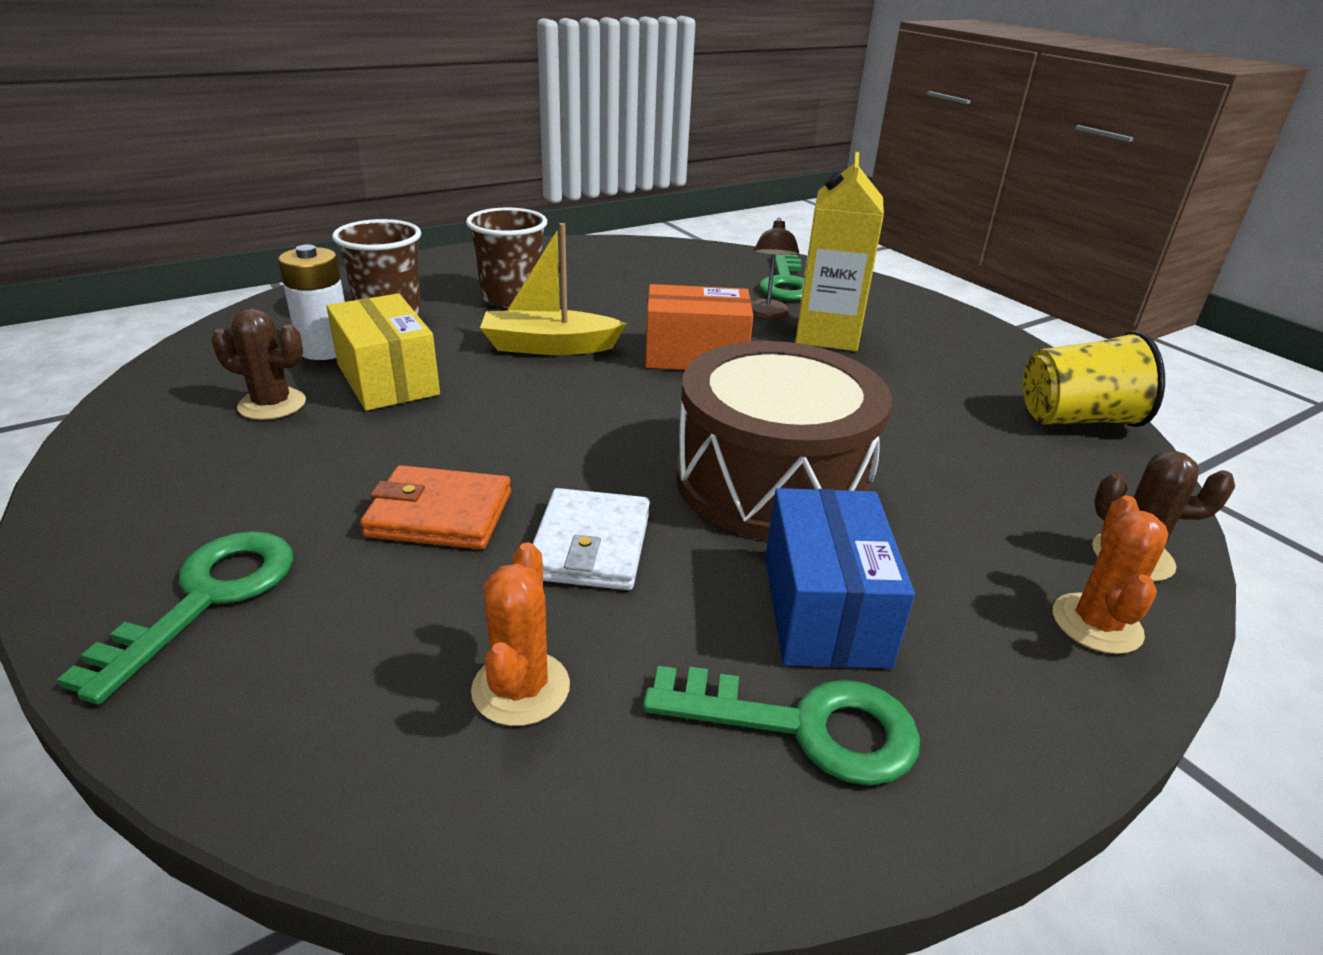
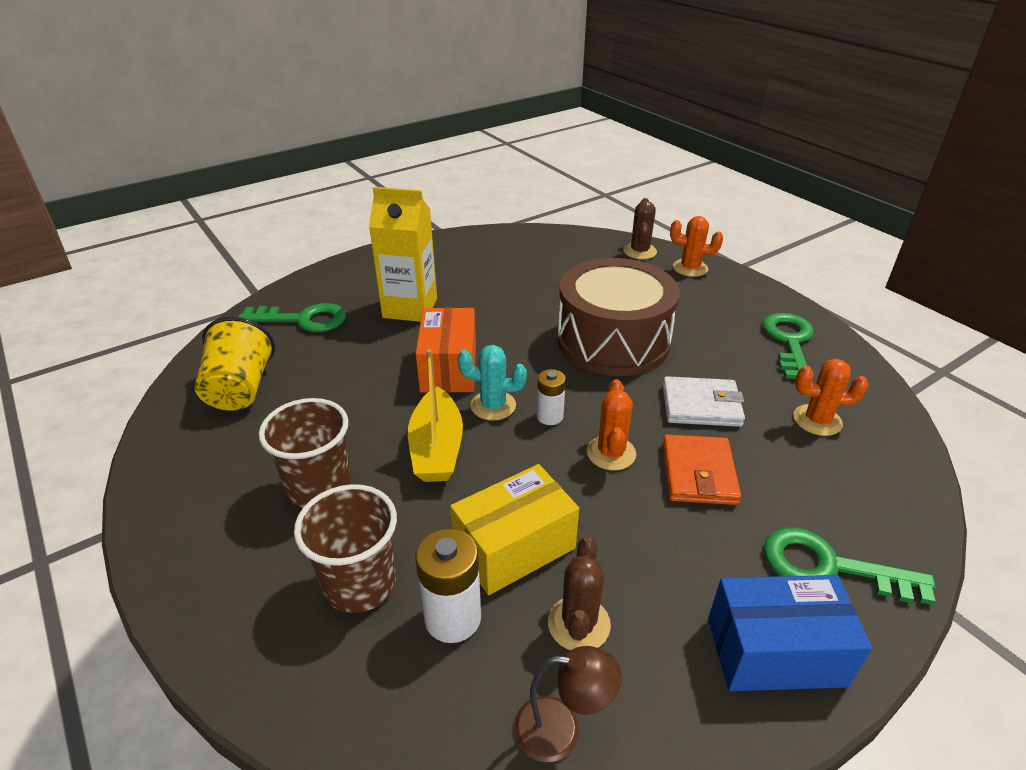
camera: 90 degrees left, 5 degrees up
brown lamp [751,218,799,319] -> brown lamp moved to [514,646,622,762]
blue box [765,488,915,668] -> blue box moved to [708,575,872,691]
yellow cup [1023,330,1165,427] -> yellow cup moved to [194,317,275,411]
none -> turquoise cactus [458,345,527,420]
none -> white battery [537,369,566,425]
none -> orange cactus [587,379,636,471]

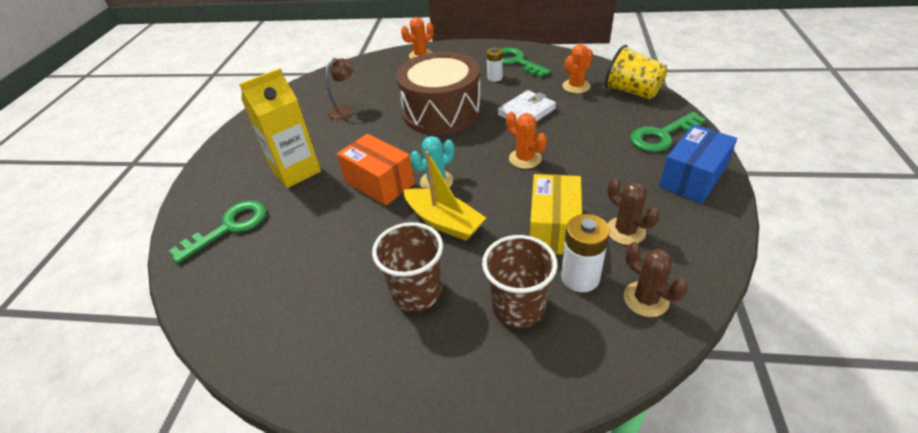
camera: 45 degrees left, 5 degrees up
yellow cup [194,317,275,411] -> yellow cup moved to [605,45,667,99]
brown lamp [514,646,622,762] -> brown lamp moved to [326,58,354,120]
white battery [537,369,566,425] -> white battery moved to [487,48,503,82]
brown cactus [623,198,657,259] -> brown cactus moved to [624,242,688,317]
orange wallet [662,435,741,505] -> none

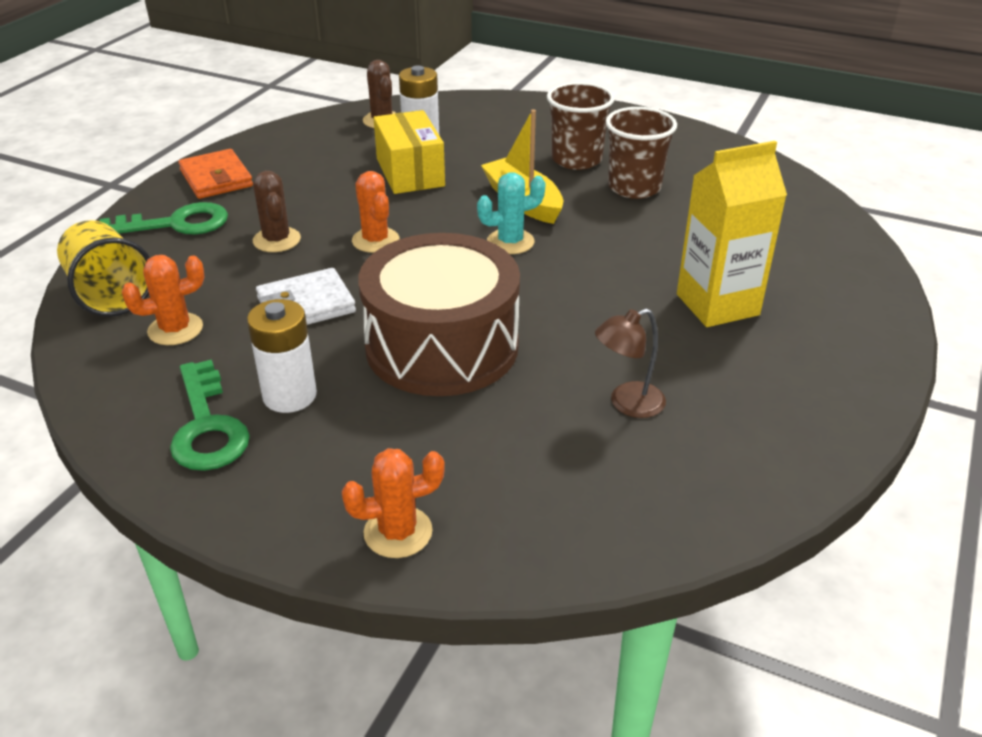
camera: 165 degrees left, 5 degrees down
green key [169,200,266,264] -> none
orange box [337,134,415,206] -> none
brown cup [482,235,558,328] -> brown cup moved to [605,107,677,199]
white battery [487,48,503,82] -> white battery [247,299,317,413], size x1.58
yellow box [530,174,582,255] -> yellow box turned 45 degrees counterclockwise [374,110,445,194]
brown cactus [607,177,659,245] -> brown cactus moved to [253,171,301,252]
blue box [659,124,737,204] -> orange wallet [178,149,253,199]

